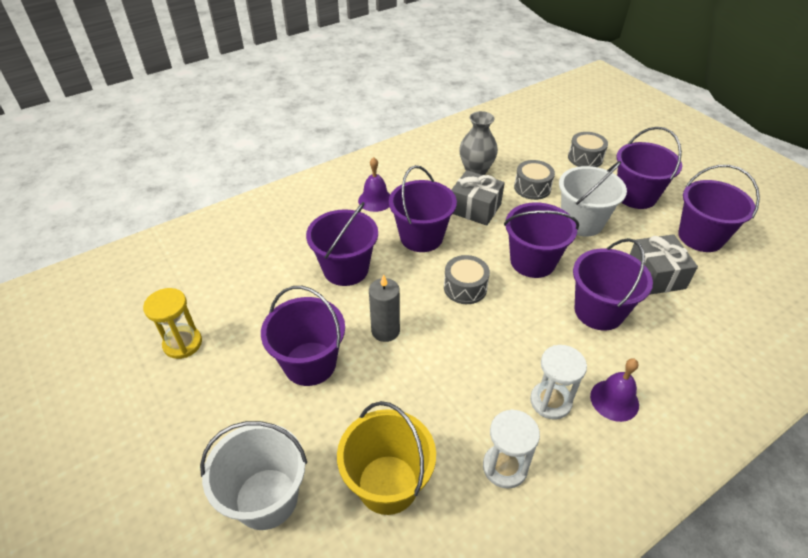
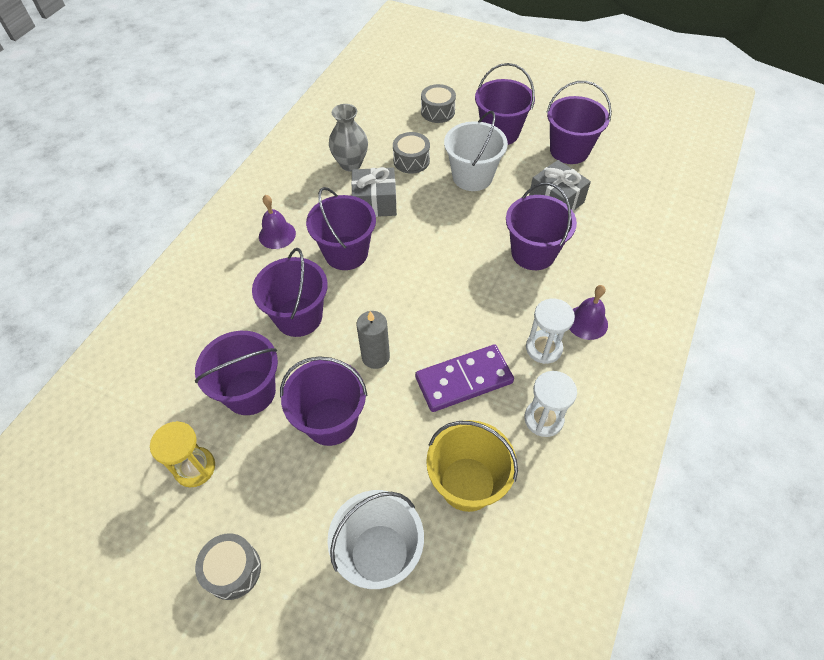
camera: 30 degrees left, 10 degrees up
grey drum [444,255,490,304] -> grey drum moved to [195,533,261,600]
purple bucket [504,202,579,278] -> purple bucket moved to [195,331,278,415]
none -> purple domino [415,345,514,412]

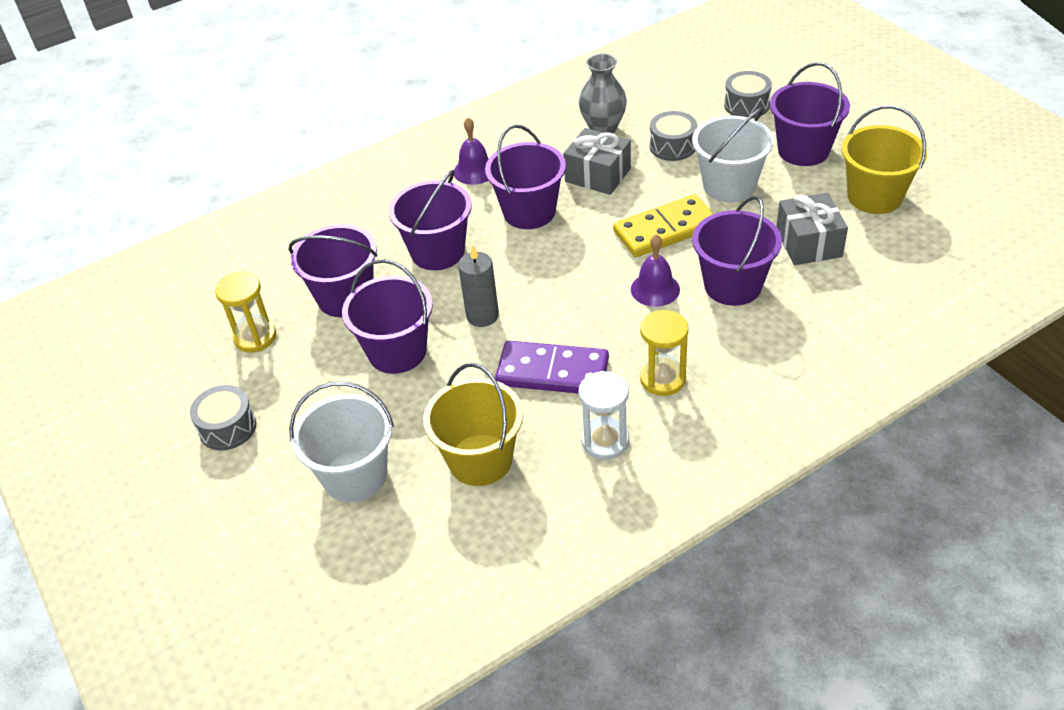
camera: 35 degrees right, 10 degrees down
white hourglass [526,299,575,364] -> yellow hourglass [640,310,688,396]
purple bucket [547,81,612,164] -> yellow bucket [841,105,927,214]
purple bell [569,285,608,340] -> purple bell moved to [631,234,680,307]
none -> yellow domino [613,194,714,257]

